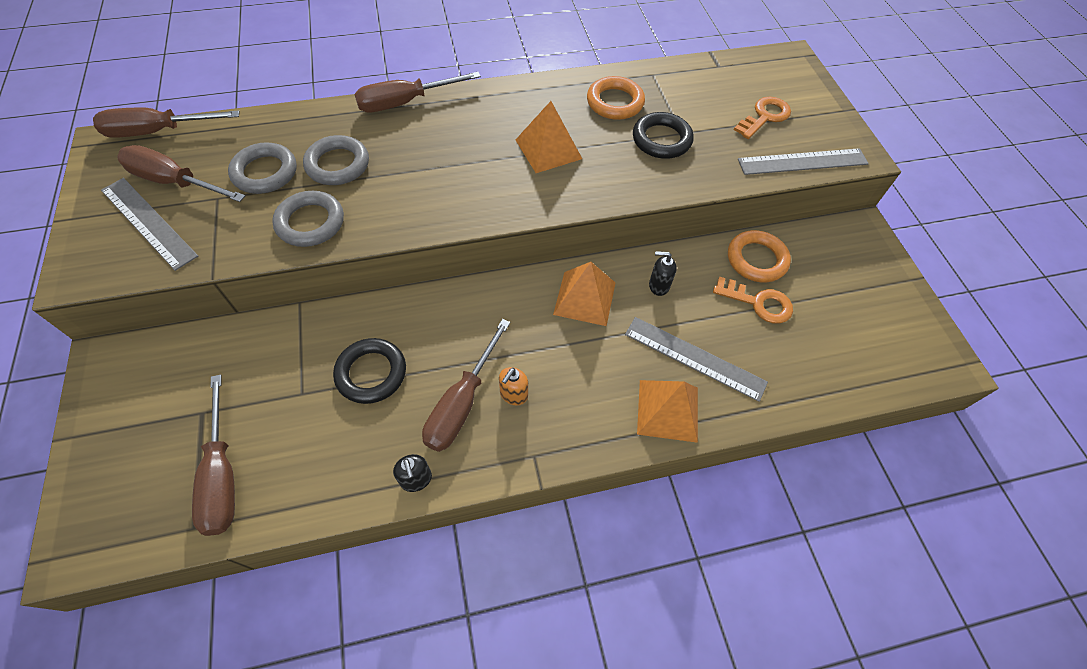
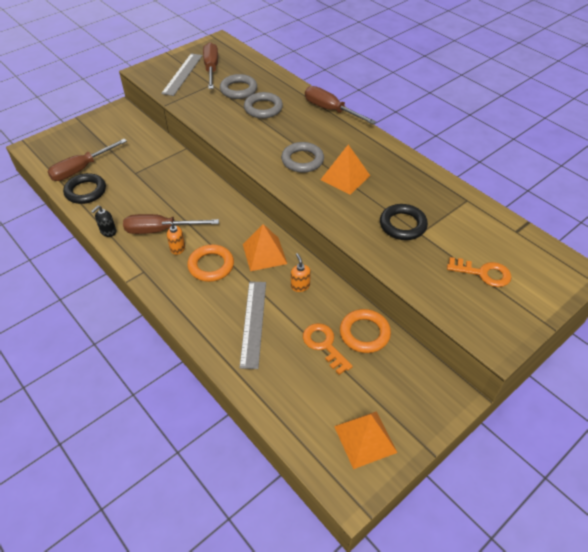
camera: 65 degrees right, 10 degrees down
brown screwdriver [93,108,240,138] -> none
grey ring [272,191,344,247] -> grey ring moved to [281,142,324,173]
black ring [333,338,406,404] -> black ring moved to [63,173,106,204]
orange ring [587,76,645,120] -> orange ring moved to [187,245,234,282]
orange pyramid [637,380,698,443] -> orange pyramid moved to [334,411,398,469]
black soap dispenser [649,251,677,296] -> orange soap dispenser [291,253,311,292]
orange key [713,277,793,323] -> orange key turned 150 degrees clockwise [303,323,353,375]
grey ruler [738,148,869,175] -> none

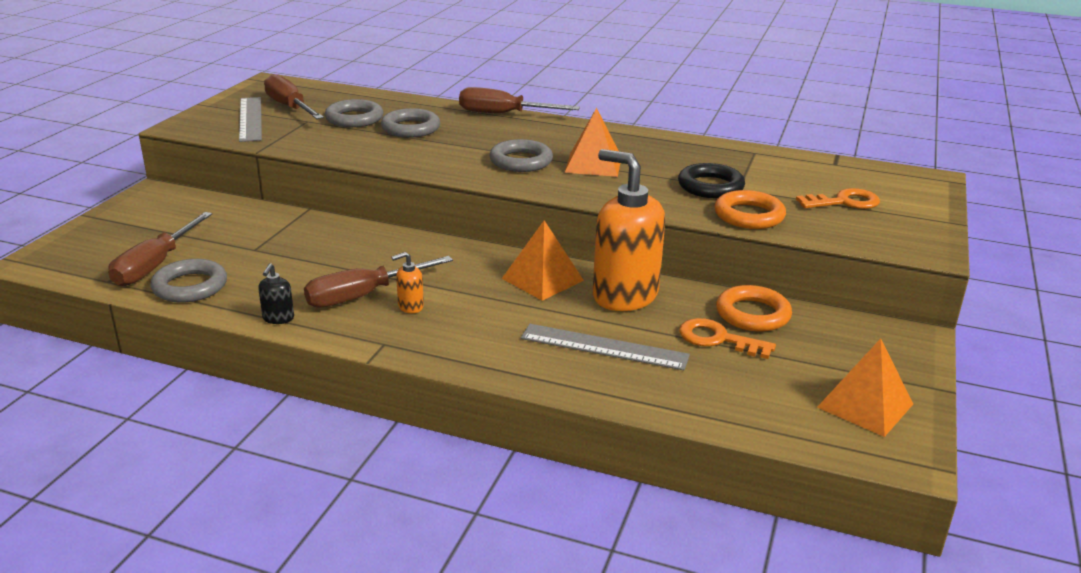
camera: 30 degrees left, 20 degrees down
black ring [63,173,106,204] -> grey ring [150,259,227,303]
orange ring [187,245,234,282] -> orange ring moved to [715,190,786,229]
grey ruler [239,282,266,369] -> grey ruler turned 45 degrees counterclockwise [521,324,690,370]
orange soap dispenser [291,253,311,292] -> orange soap dispenser [593,149,665,311], size x2.49

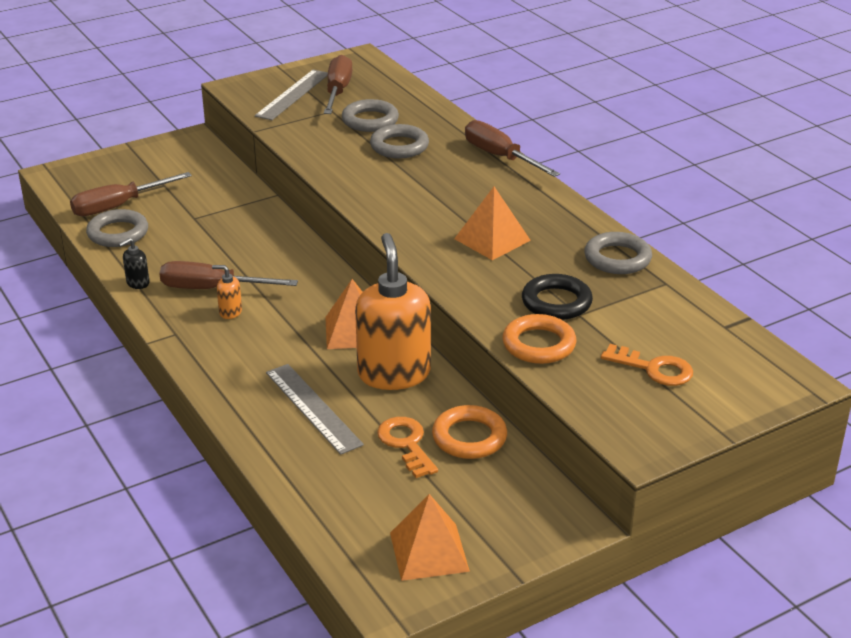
camera: 40 degrees right, 5 degrees up
grey ring [489,139,553,172] -> grey ring moved to [584,232,652,274]

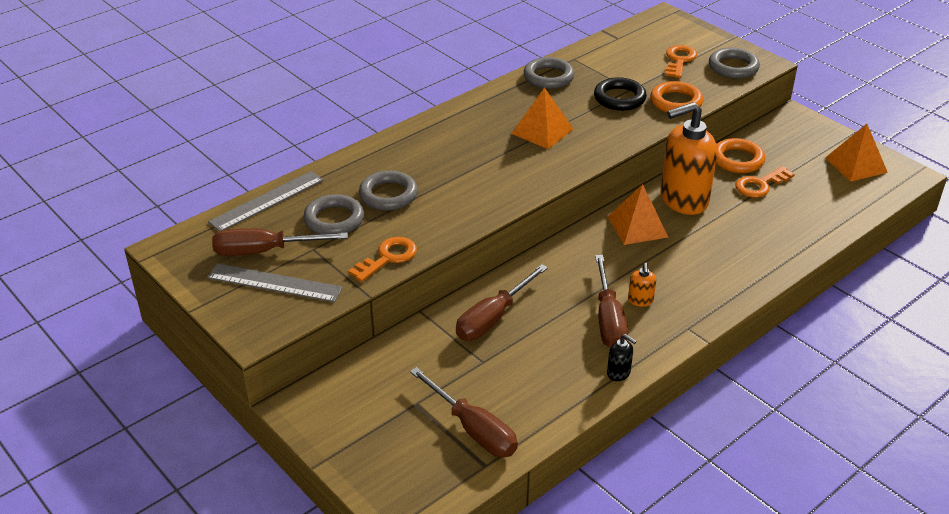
camera: 100 degrees left, 5 degrees up
grey ring [86,209,148,247] -> grey ring moved to [709,47,760,79]
grey ruler [266,364,364,455] -> grey ruler moved to [208,171,324,231]
brown screwdriver [465,120,560,177] -> brown screwdriver moved to [456,264,548,341]
none -> orange key [348,237,417,282]

